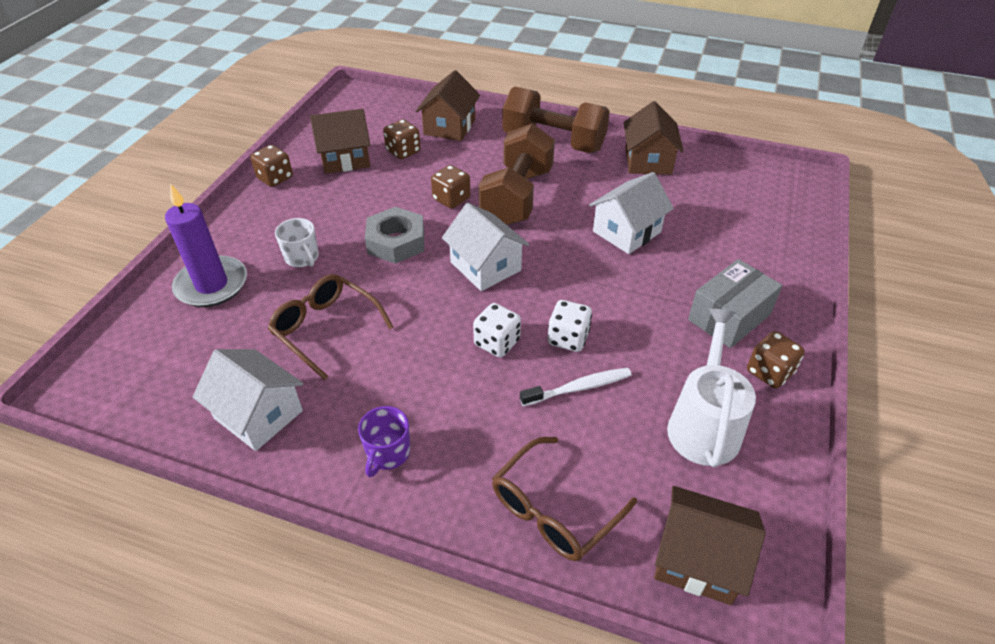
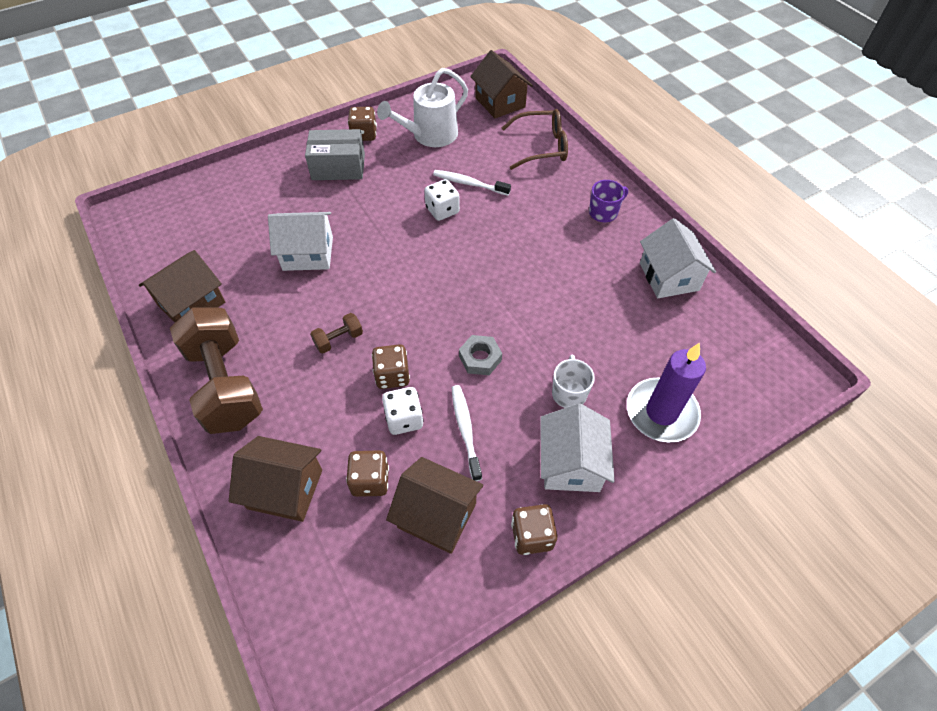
camera: 140 degrees left, 10 degrees up
brown glasses [268,274,393,380] -> none
grey nut [365,207,424,264] -> grey nut [459,335,502,375], size x0.66
brown house [416,70,480,141] -> brown house turned 45 degrees clockwise [229,436,322,522]
white house [442,203,529,291] -> white house moved to [540,403,615,492]
white dice [473,303,521,357] -> white dice moved to [382,387,424,435]
brown dumbbell [479,124,555,225] -> brown dumbbell [310,313,363,354], size x0.41
none -> white toothbrush [451,385,482,481]

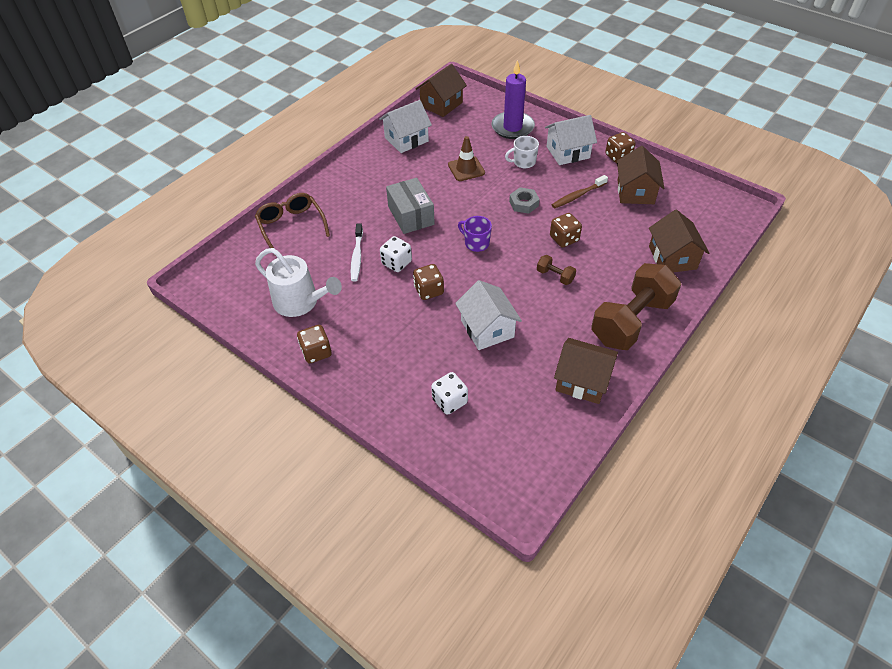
camera: 110 degrees left, 5 degrees down
grey box [305,129,365,180] -> grey box moved to [386,178,435,234]
brown dice [346,450,389,497] -> brown dice moved to [413,264,444,300]
white dice [382,387,424,435] -> white dice moved to [431,372,468,415]
white toothbrush [451,385,482,481] -> brown toothbrush [552,175,608,208]
brown house [470,50,533,118] -> brown house moved to [415,64,467,117]
purple mug [589,180,628,222] -> purple mug moved to [458,216,492,252]
none -> brown traffic cone [448,136,485,181]

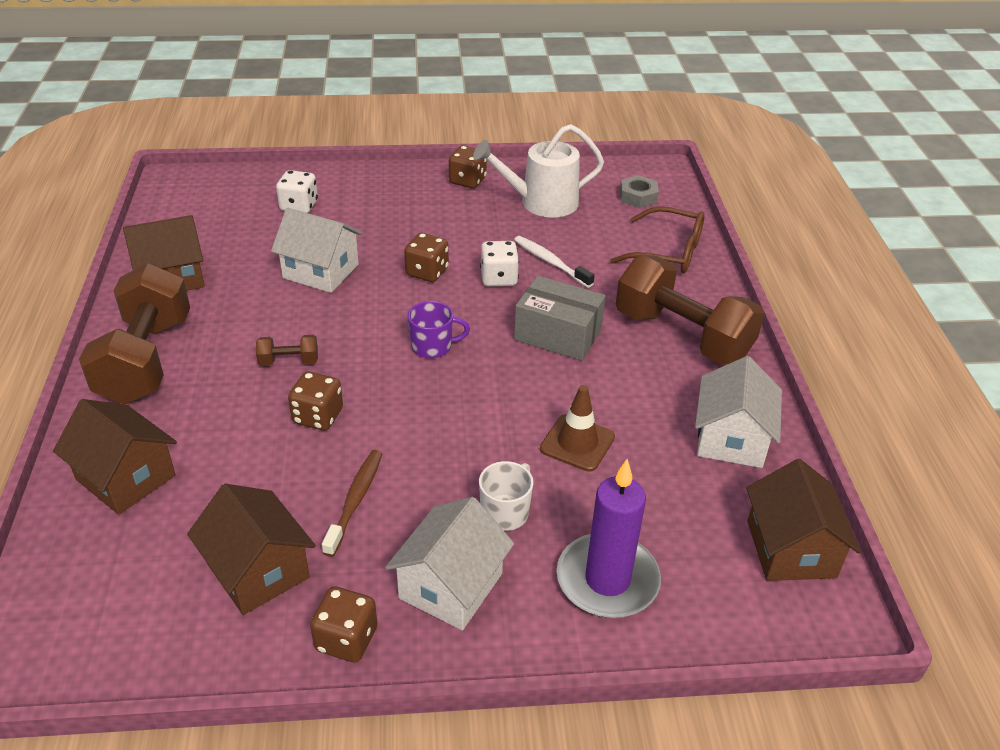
camera: 135 degrees right, 10 degrees down
grey nut [509,187,540,214] -> grey nut moved to [620,175,659,208]
none -> brown dumbbell [616,254,764,365]

